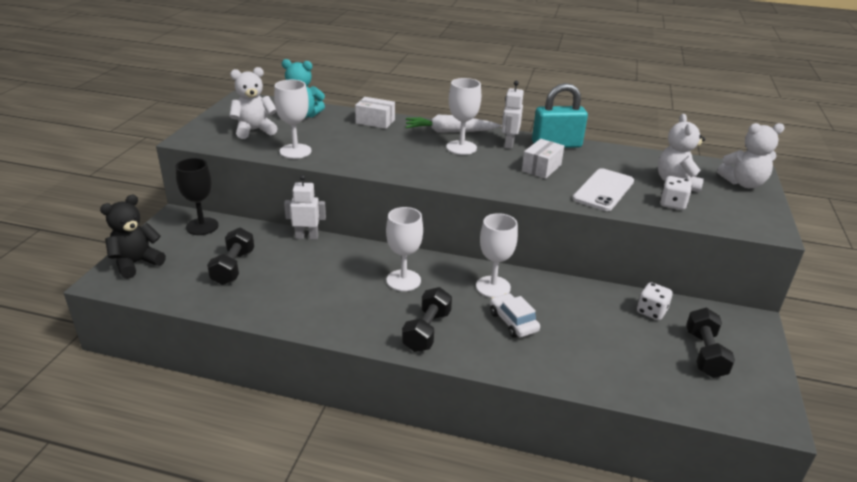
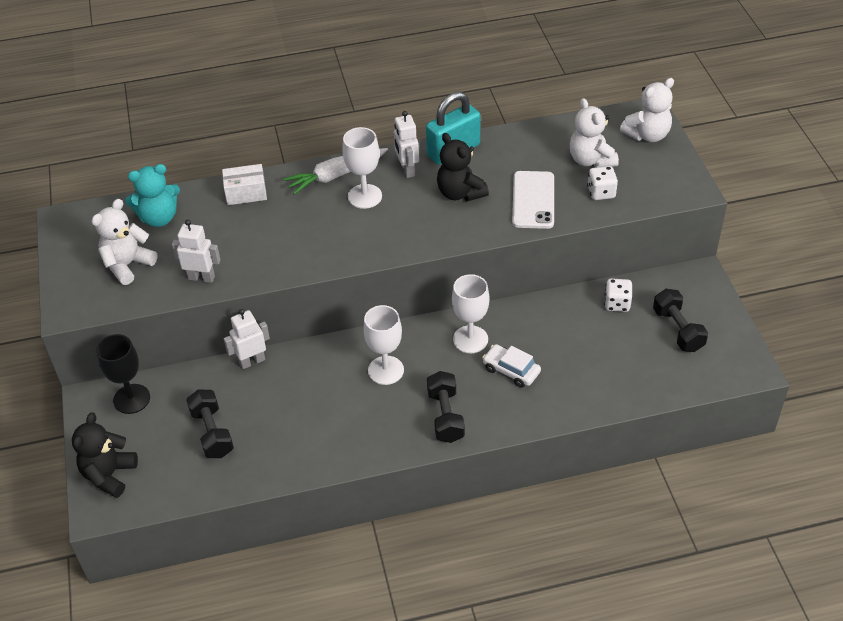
camera: 25 degrees left, 15 degrees up
white goblet [274,80,311,159] -> white robot [172,220,221,283]
white box [522,139,564,179] -> black teddy bear [437,133,489,201]

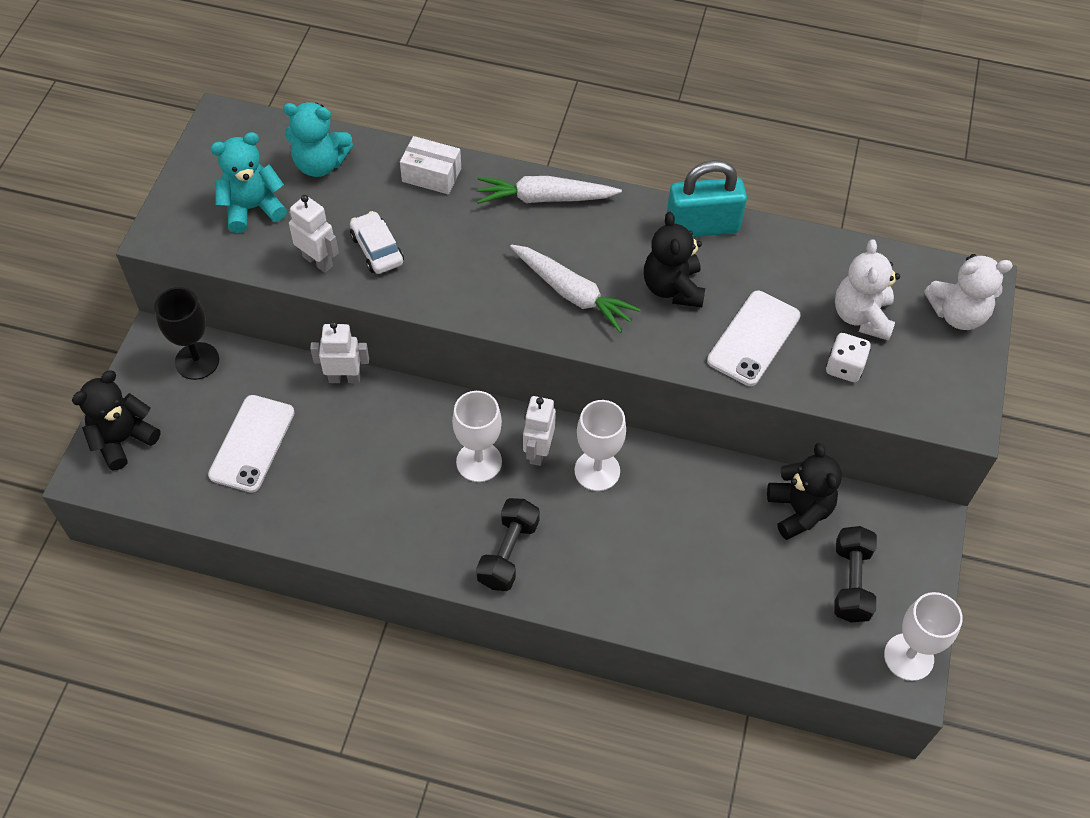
camera: 25 degrees right, 10 degrees up
white teddy bear [91,199,157,285] -> turquoise teddy bear [210,132,287,233]
black dumbbell [186,389,234,458] -> white phone [208,395,295,493]
white goblet [342,127,382,209] -> white goblet moved to [884,592,963,681]
white robot [394,111,419,178] -> white robot moved to [523,396,556,466]
white car [482,344,541,388] -> white car moved to [350,211,404,274]
white dice [604,278,632,312] -> black teddy bear [767,443,842,540]
none -> white carrot [510,244,641,333]

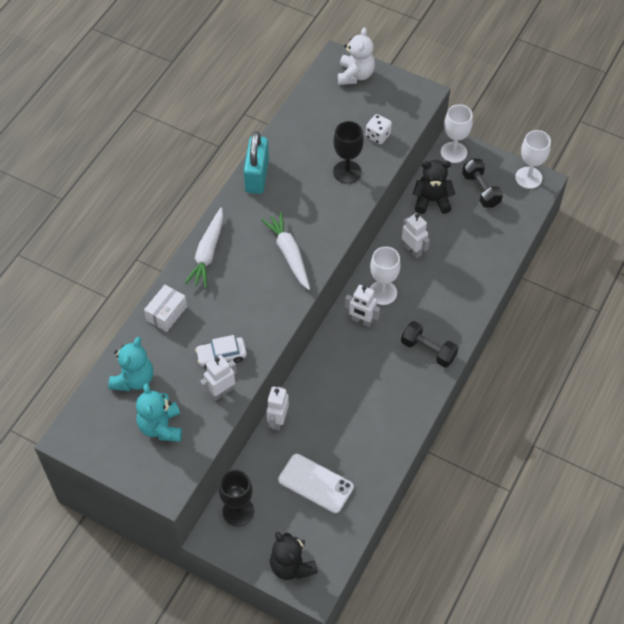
camera: 75 degrees left, 0 degrees up
white goblet [452,391,502,482] -> white goblet moved to [441,104,473,163]
white carrot [510,244,641,333] -> white carrot turned 75 degrees counterclockwise [261,212,310,290]
black teddy bear [644,212,705,307] -> none
white phone [707,291,801,386] -> black goblet [333,121,364,184]
black dumbbell [834,526,877,622] -> black dumbbell turned 45 degrees clockwise [462,159,503,208]
white teddy bear [835,239,900,341] -> none
none -> white robot [402,213,430,258]

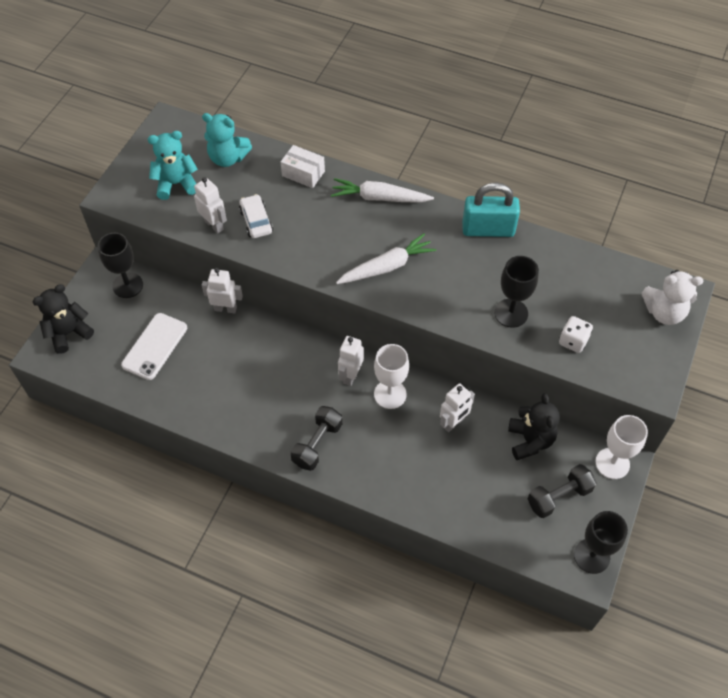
camera: 85 degrees right, 0 degrees up
white goblet [515,130,551,189] -> black goblet [574,511,628,574]

